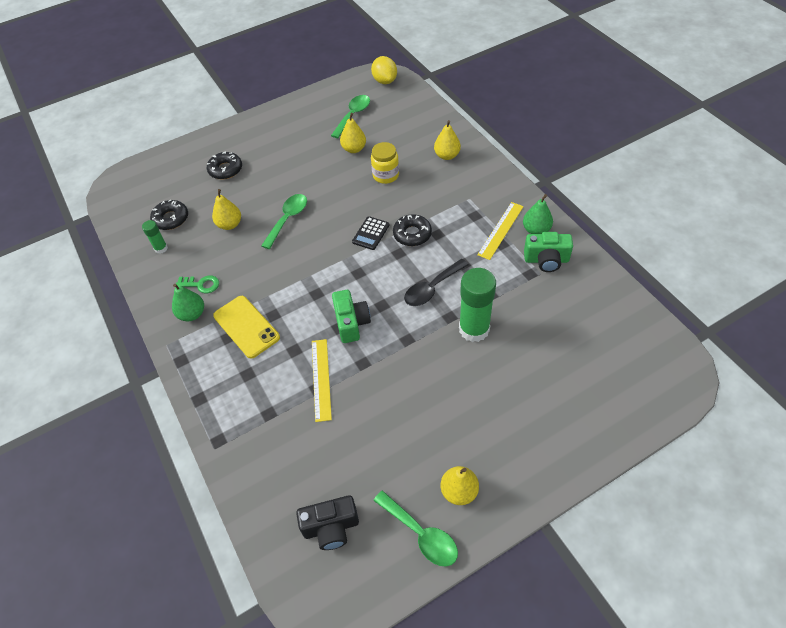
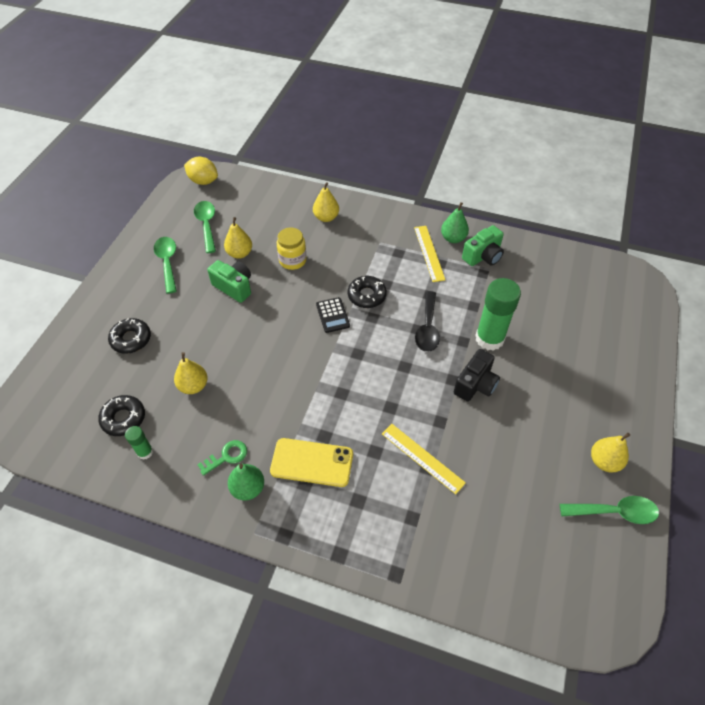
camera: 45 degrees left, 0 degrees up
green spoon [261,194,307,249] -> green spoon moved to [154,237,177,294]
black camera [296,495,359,550] -> black camera moved to [454,349,500,402]
green camera [332,290,371,343] -> green camera moved to [207,260,251,303]

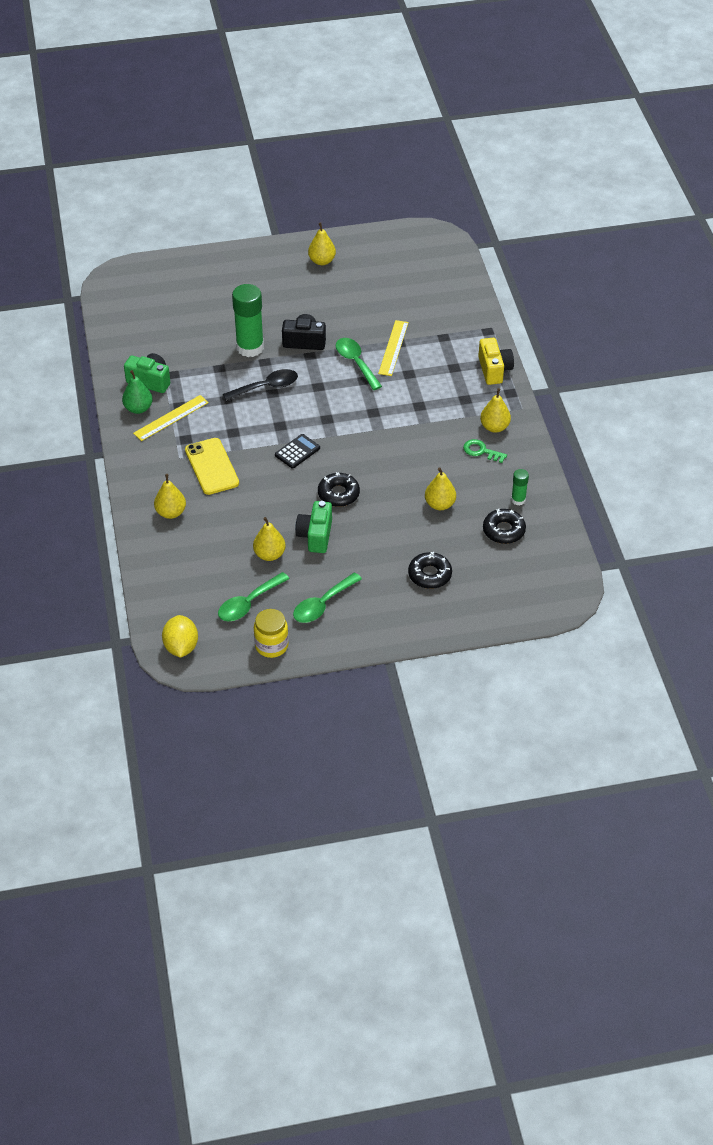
camera: 120 degrees left, 5 degrees down
green pear [228,464,264,501] -> yellow pear [480,388,511,433]
yellow phone [270,438,353,487] -> yellow phone moved to [185,438,239,495]
yellow jar [277,227,307,270] -> yellow jar moved to [254,609,289,658]
black donut [348,276,387,308] -> black donut moved to [318,472,360,507]
green spoon [560,496,659,524] -> green spoon moved to [336,338,382,390]
none -> yellow camera [478,338,514,385]

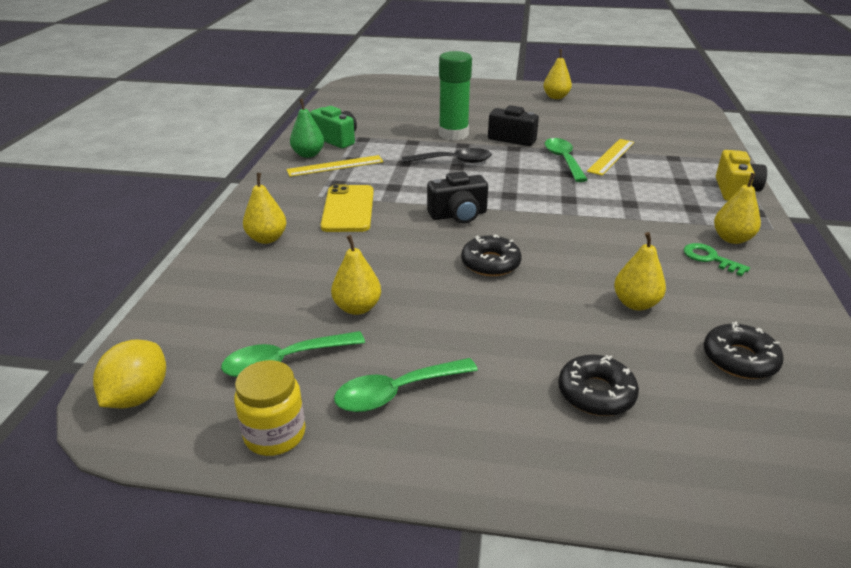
camera: 20 degrees right, 15 degrees down
black calculator [275,434,320,469] -> black camera [427,172,488,224]
green camera [295,501,332,553] -> none
green glue stick [511,469,529,506] -> none

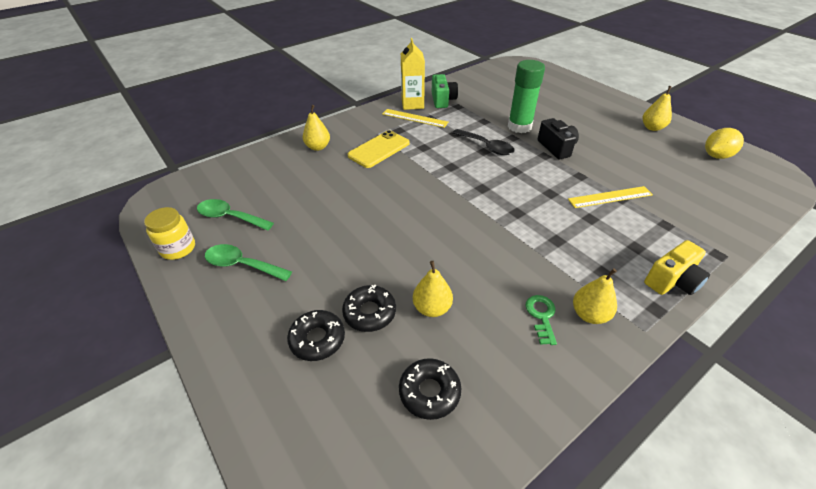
camera: 45 degrees right, 10 degrees up
yellow lemon [93,340,166,408] -> yellow lemon moved to [705,128,744,159]
green pear [290,99,324,158] -> yellow carton [401,38,425,110]
yellow pear [331,235,381,315] -> none
black camera [427,172,488,224] -> none
black donut [461,234,522,276] -> black donut moved to [342,285,396,332]
green spoon [545,138,588,182] -> none

